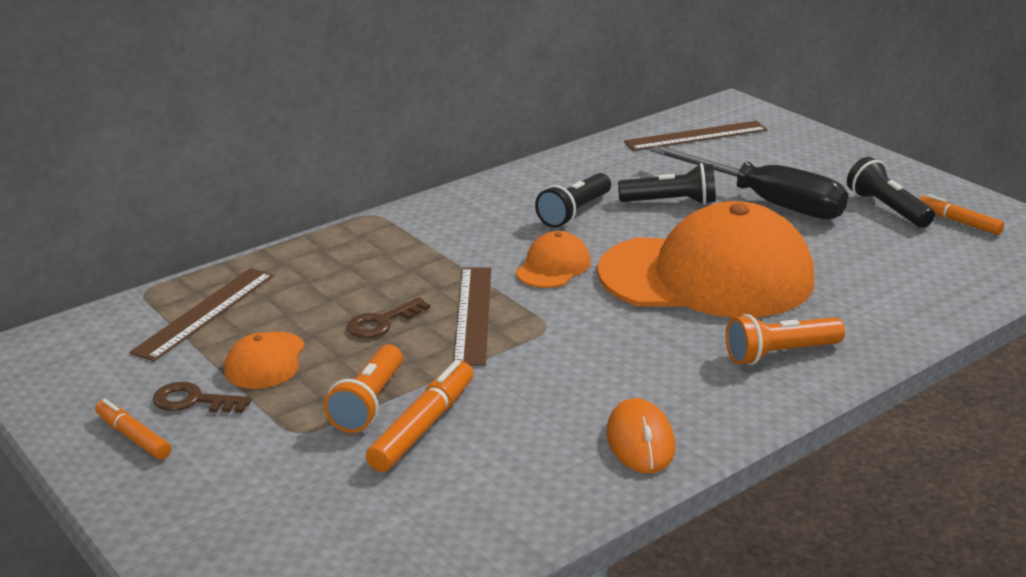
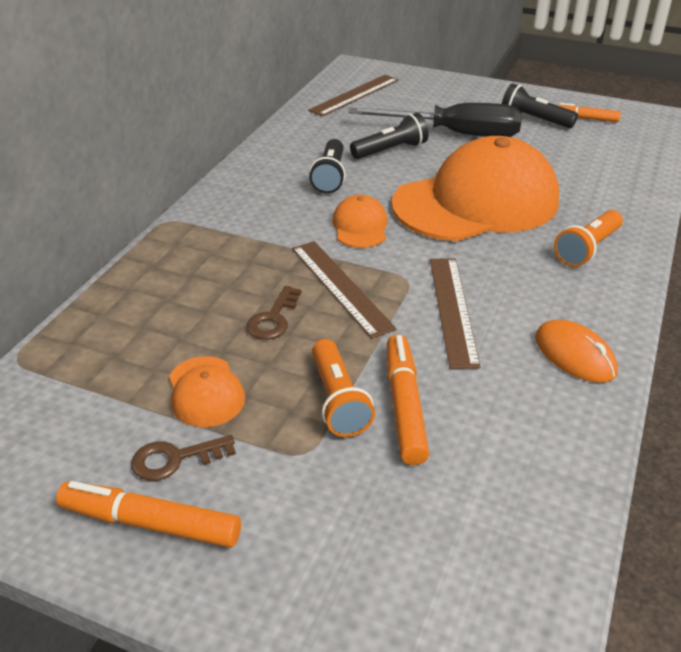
camera: 30 degrees left, 10 degrees up
orange marker [95,399,171,460] -> orange marker [56,481,241,548], size x1.54
brown ruler [129,268,274,361] -> brown ruler moved to [430,258,480,369]

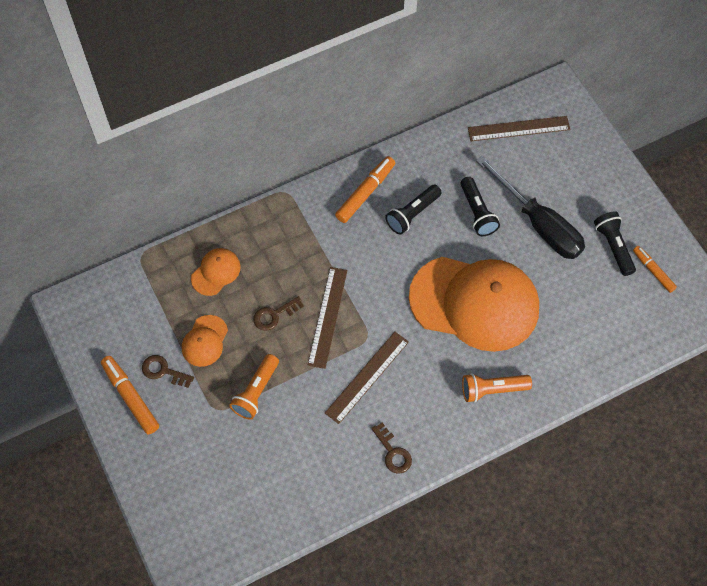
camera: 40 degrees right, 25 degrees up
orange cap [332,195,388,248] -> orange cap moved to [191,248,241,296]
black flashlight [350,112,429,159] -> black flashlight turned 60 degrees clockwise [460,177,500,236]
orange marker [387,334,429,465] -> orange marker moved to [335,156,395,223]
orange mouse [535,320,618,383] -> brown key [371,422,412,474]

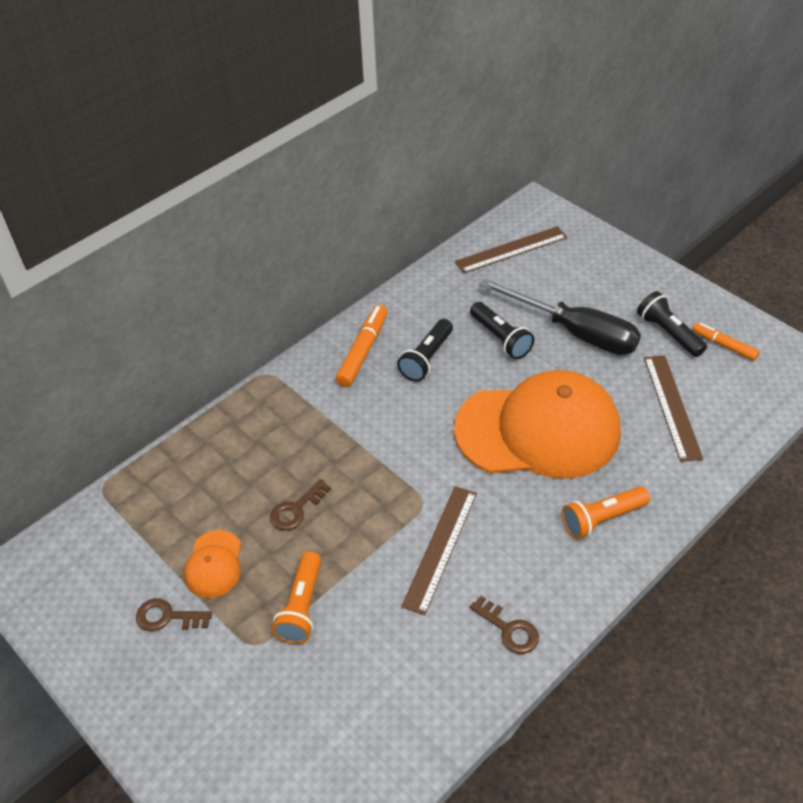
camera: 15 degrees left, 15 degrees down
orange marker [101,356,159,434] -> none
orange cap [191,248,241,296] -> none
brown ruler [308,267,347,369] -> brown ruler moved to [644,355,703,462]

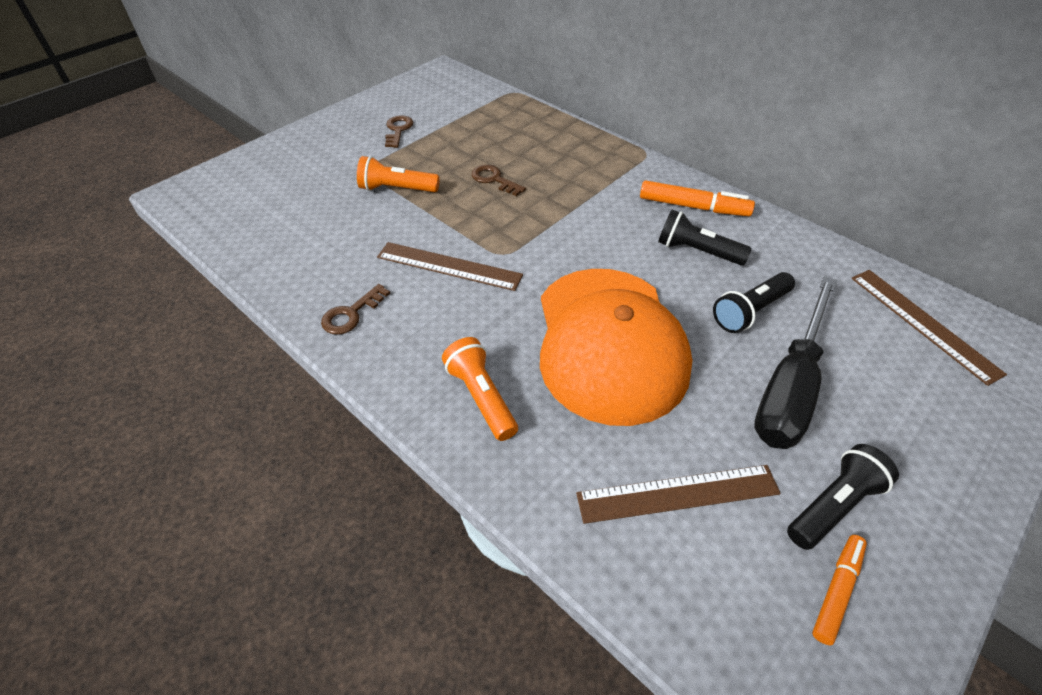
camera: 85 degrees right, 0 degrees up
orange cap [184,530,241,598] -> none

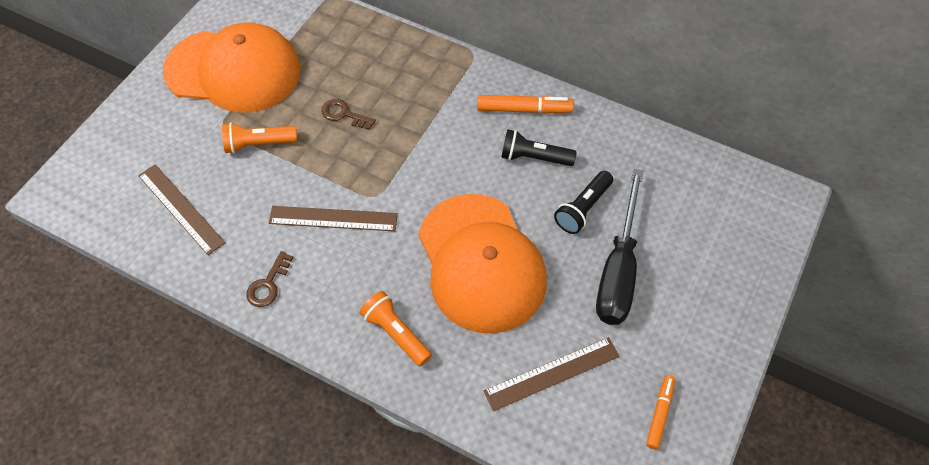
camera: 15 degrees left, 10 degrees up
brown key [385,115,413,148] -> orange cap [163,22,301,113]
black flashlight [787,444,899,550] -> none
brown ruler [851,270,1007,386] -> brown ruler moved to [138,164,225,255]

